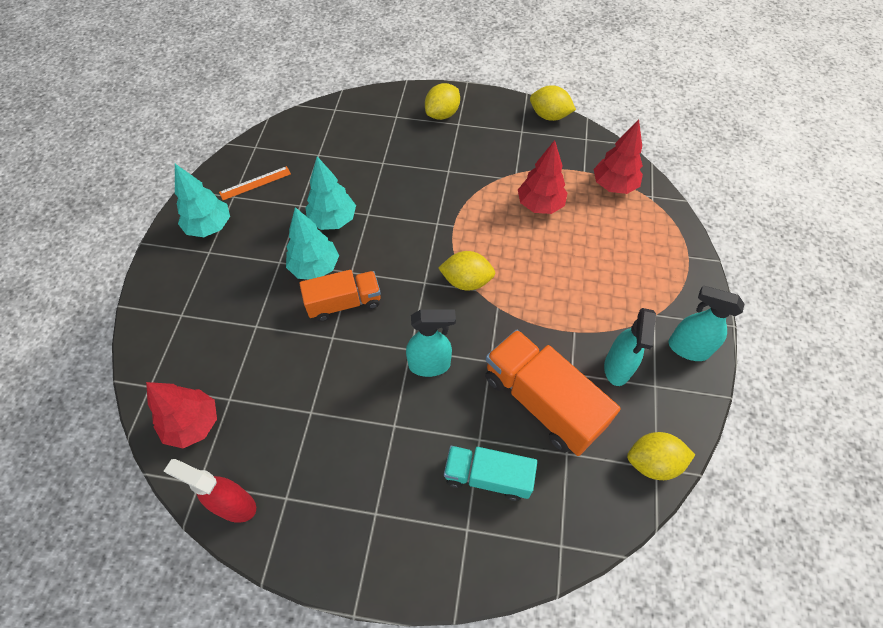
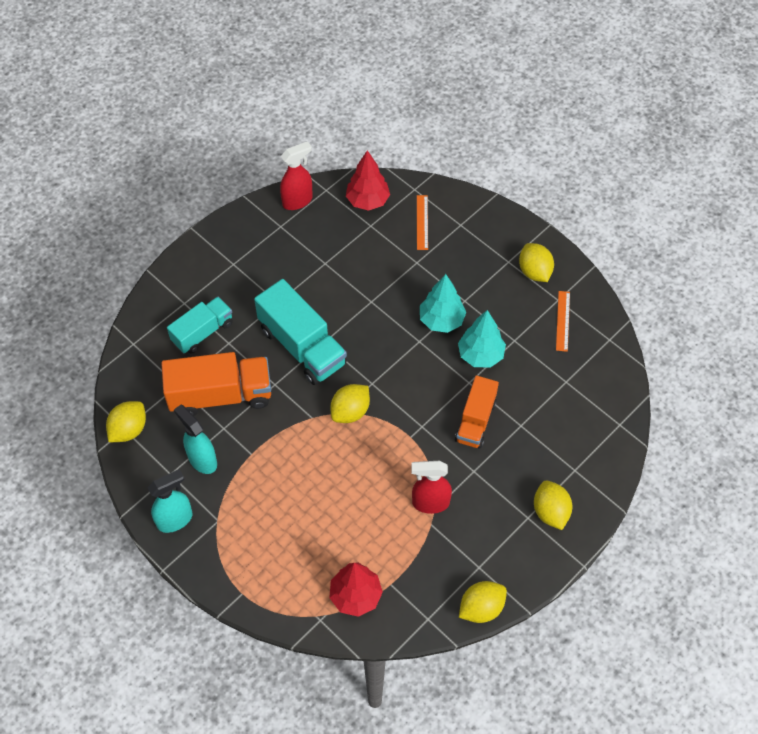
camera: 125 degrees right, 0 degrees up
turquoise tree [175,164,230,237] -> yellow lemon [519,243,554,282]
orange truck [299,270,381,321] -> orange truck moved to [455,376,499,449]
turquoise spray bottle [406,310,456,377] -> turquoise truck [254,279,347,385]
red tree [518,140,567,214] -> none
none -> red spray bottle [411,461,452,514]
none -> orange ruler [417,195,428,250]

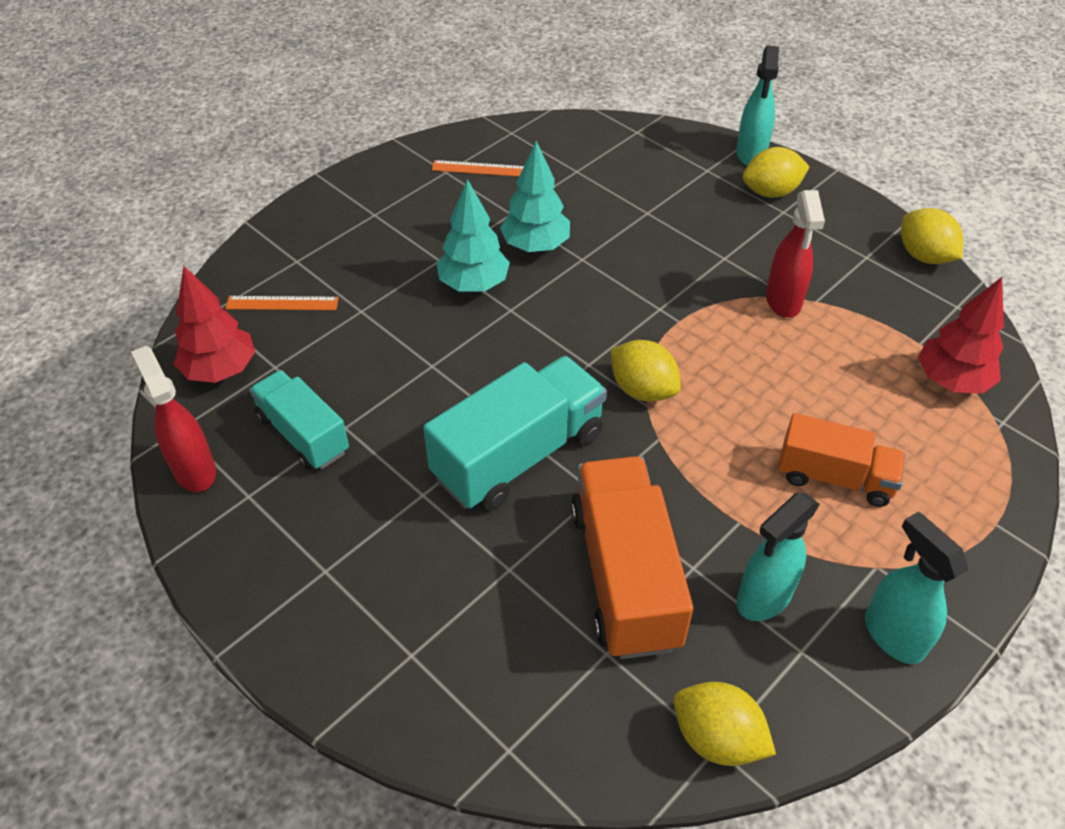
camera: 90 degrees left, 10 degrees down
turquoise truck [167,297,233,354] -> turquoise truck moved to [249,370,349,470]
orange truck [455,376,499,449] -> orange truck moved to [778,413,906,507]
yellow lemon [519,243,554,282] -> none
none -> turquoise spray bottle [736,45,779,166]

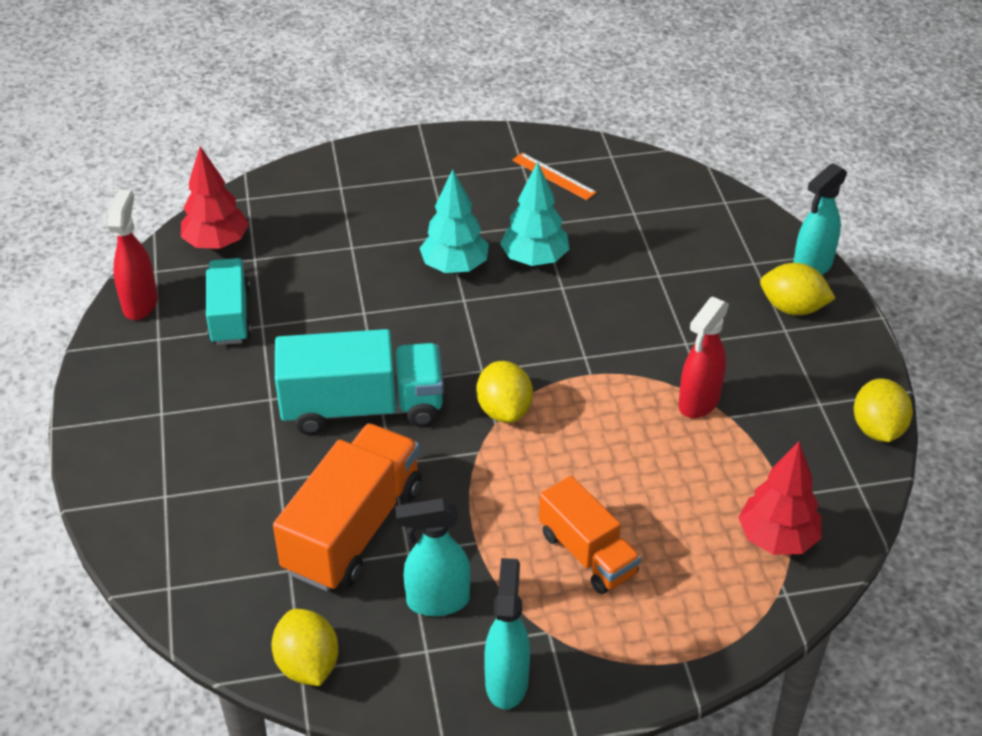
camera: 35 degrees right, 5 degrees down
orange ruler [225,296,339,310] -> none

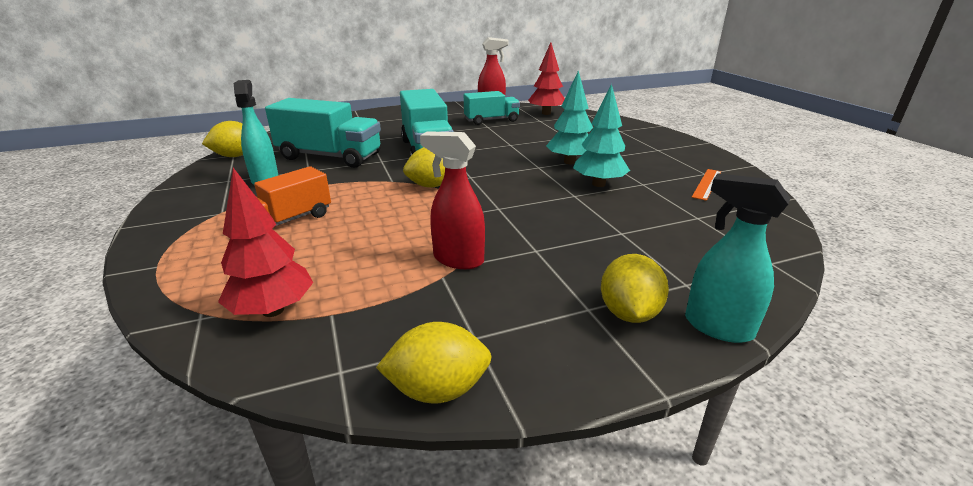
camera: 80 degrees right, 15 degrees down
orange truck [273,424,422,591] -> turquoise truck [265,98,381,168]
turquoise spray bottle [484,558,530,709] -> none

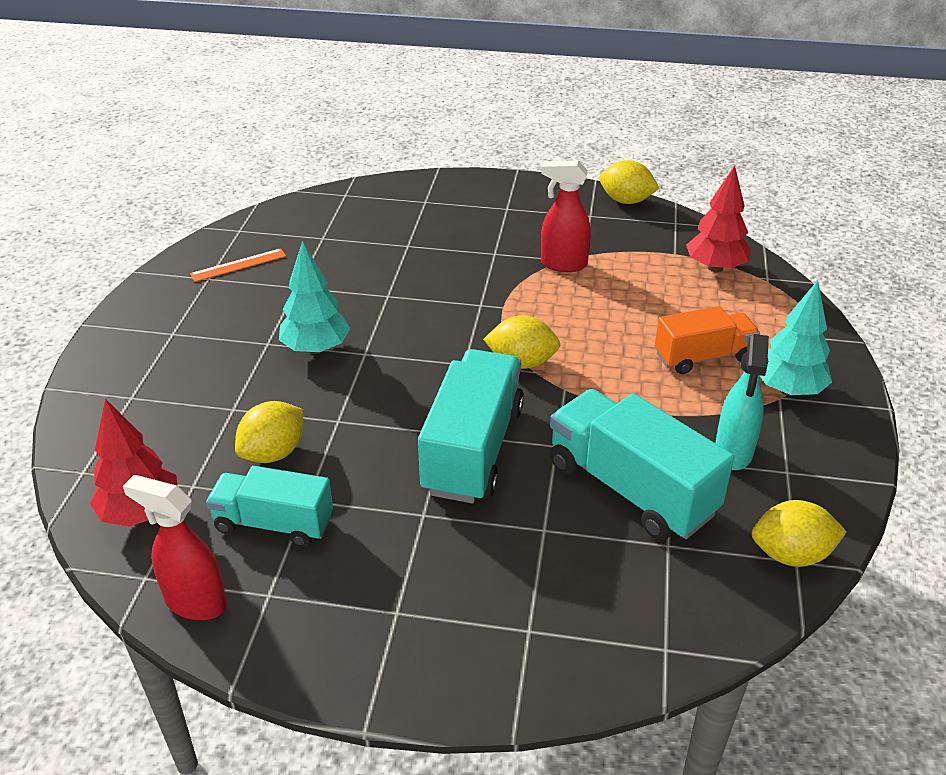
camera: 150 degrees left, 10 degrees up
red spray bottle [420,131,485,269] -> red spray bottle turned 135 degrees clockwise [541,160,591,272]
turquoise tree [573,84,630,187] -> turquoise tree moved to [760,280,832,396]
yellow lemon [601,254,669,323] -> yellow lemon moved to [235,401,303,463]
turquoise spray bottle [685,174,791,343] -> none

